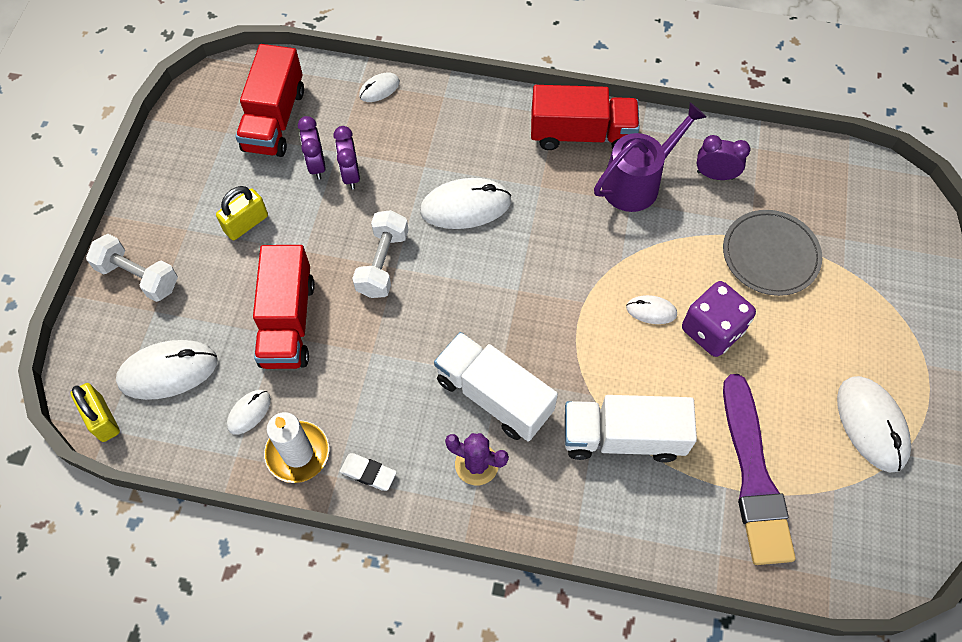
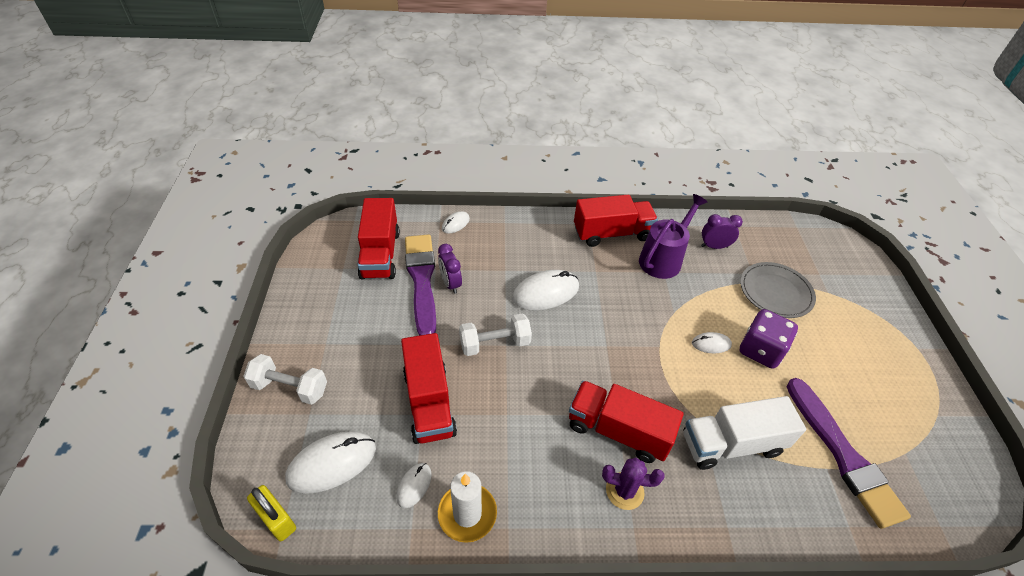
camera: 15 degrees left, 15 degrees down
yellow padlock [216,186,268,240] -> none
purple clock [298,116,326,180] -> purple brush [405,234,436,336]
white eraser [340,453,397,491] -> none
white dumbbell [352,210,409,298] -> white dumbbell turned 75 degrees clockwise [459,313,532,356]
white truck [434,332,558,441] -> red truck [569,381,683,463]
white mouse [837,376,911,472] -> none

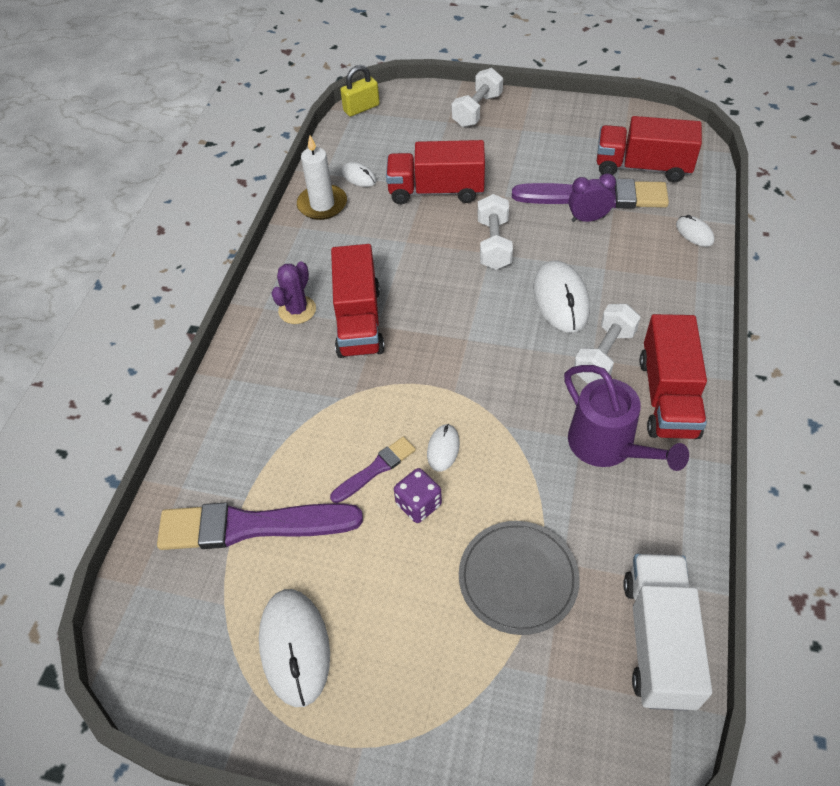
camera: 110 degrees right, 5 degrees up
white mouse [285,432,376,494] -> white mouse moved to [259,589,330,707]
red truck [569,381,683,463] -> red truck turned 135 degrees clockwise [331,244,385,358]
white truck [683,396,806,470] -> white truck moved to [623,554,712,711]
purple clock [701,214,743,249] -> none
purple dice [739,309,798,369] -> purple dice [394,468,442,523], size x0.65
none -> purple brush [330,437,416,503]
none -> white dumbbell [574,304,641,383]

